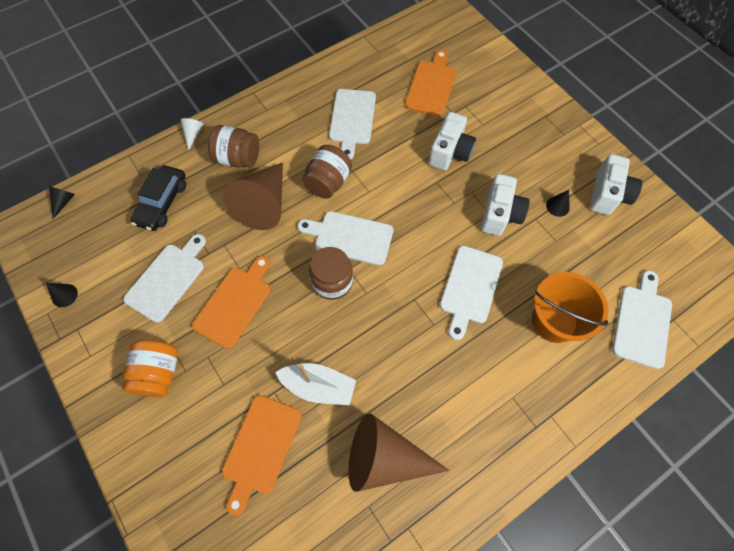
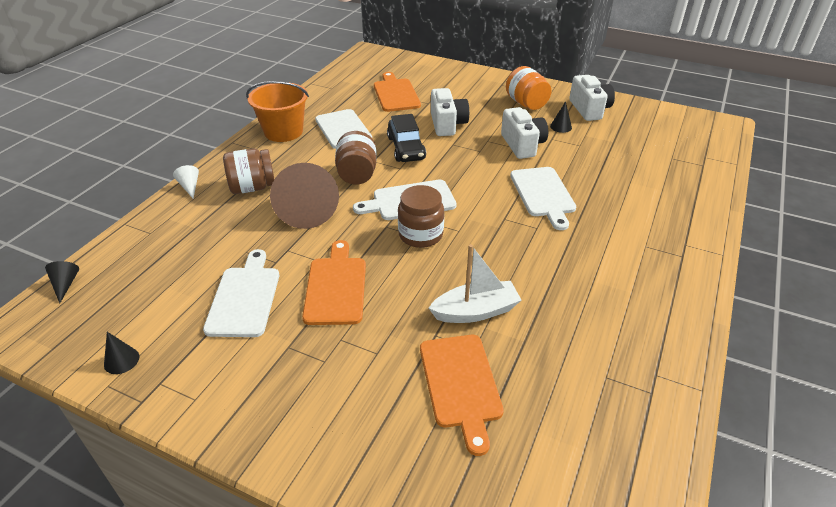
camera: 30 degrees left, 25 degrees down
orange jar [122,340,178,397] -> orange jar moved to [506,66,552,110]
black car [131,165,186,231] -> black car moved to [387,114,426,162]
brown cone [348,414,449,492] -> none
orange bucket [532,272,608,343] -> orange bucket moved to [246,81,309,142]
white cutting board [612,270,672,369] -> none

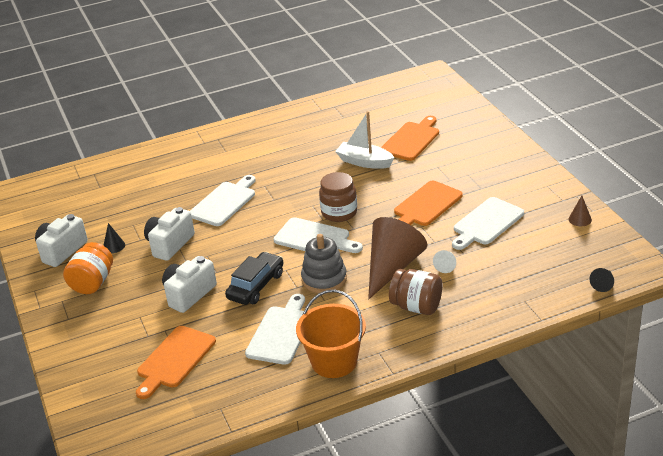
camera: 135 degrees left, 5 degrees down
black cone [104,332,139,374] -> brown cone [568,196,592,226]
white cone [173,165,199,199] -> white cone moved to [433,250,456,273]
brown jar [335,131,377,185] -> grey stacking toy [301,234,347,293]

